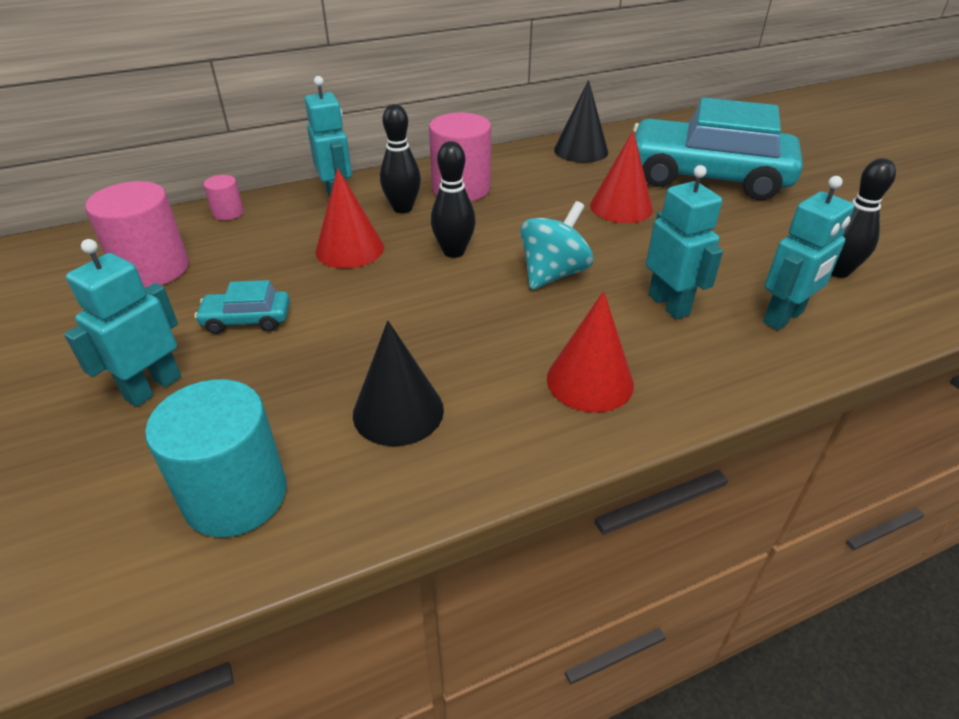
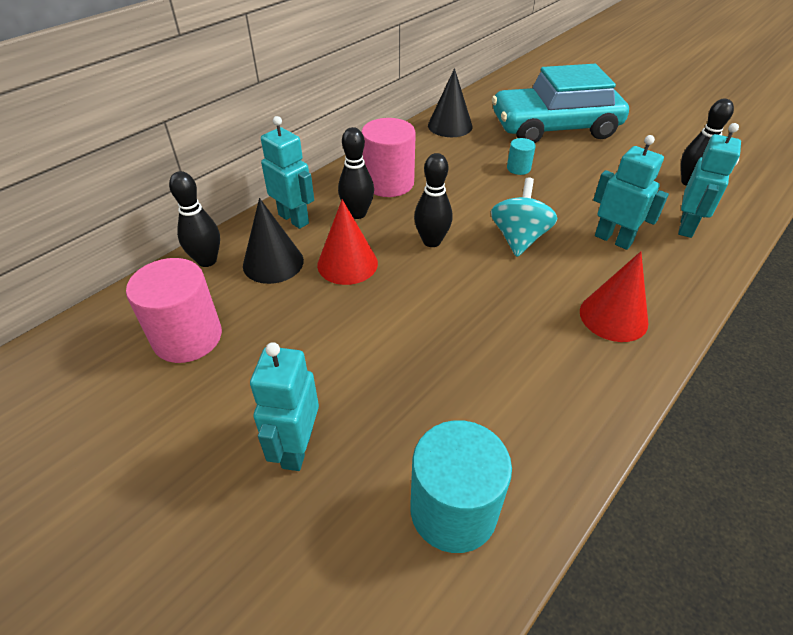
camera: 25 degrees left, 5 degrees up
turquoise car [195,280,290,334] -> none
pink cylinder [203,175,244,220] -> black bowling pin [169,171,220,267]
black cone [353,321,444,446] -> black cone moved to [243,198,304,284]
red cone [590,130,653,223] -> turquoise cylinder [507,138,536,175]

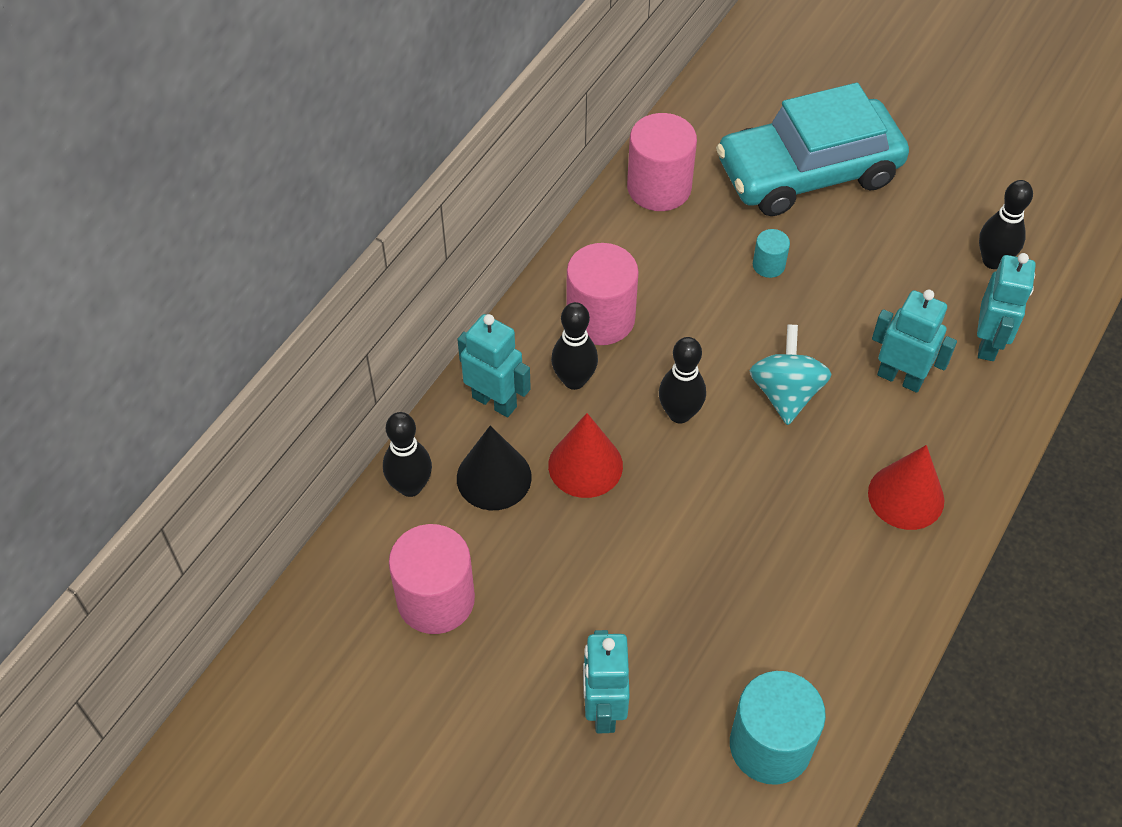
camera: 10 degrees left, 10 degrees up
black cone [428,68,473,137] -> pink cylinder [627,113,697,211]

